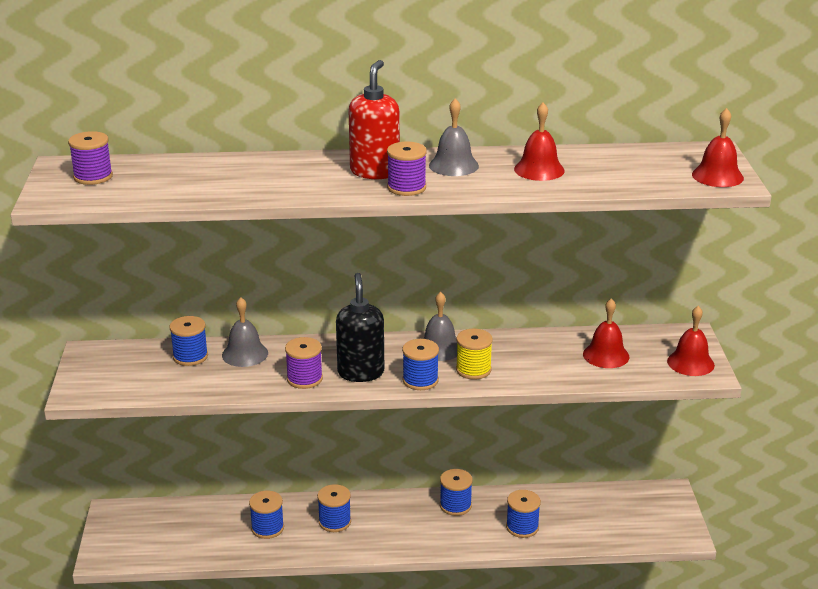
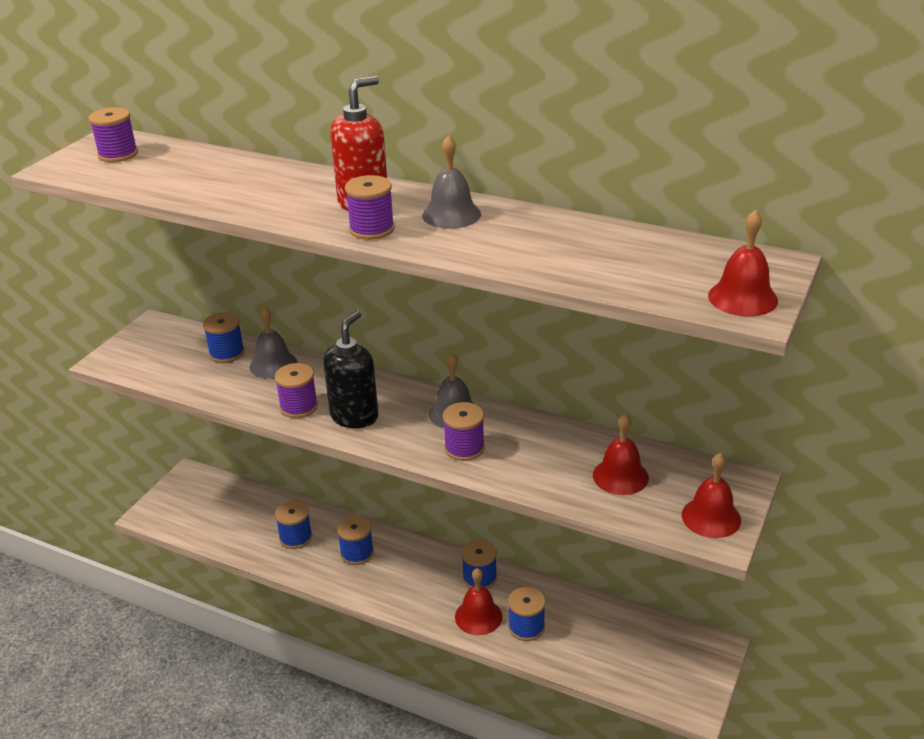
camera: 30 degrees right, 5 degrees up
blue spool [402,339,439,390] -> none
yellow spool [456,329,493,380] -> purple spool [443,402,485,461]
red bell [514,103,565,181] -> red bell moved to [455,568,502,635]

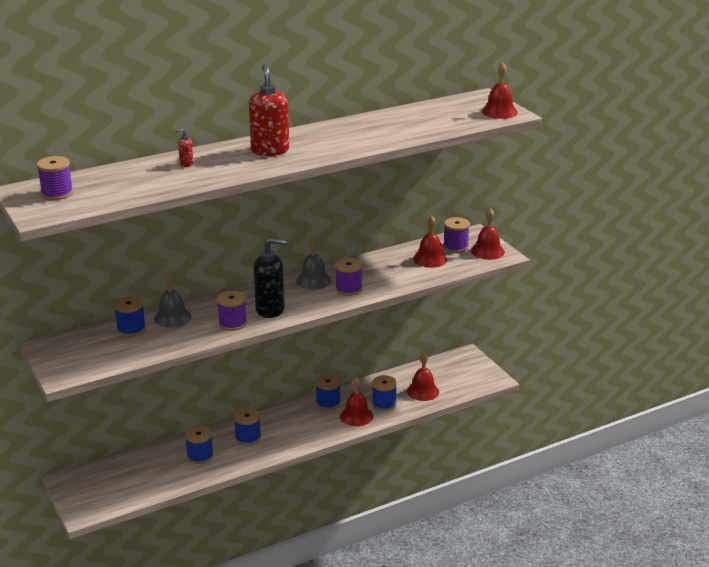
camera: 55 degrees left, 5 degrees down
black soap dispenser [323,311,379,428] -> black soap dispenser turned 120 degrees clockwise [253,237,287,318]
purple spool [345,175,395,240] -> purple spool moved to [443,217,470,253]
grey bell [422,135,481,229] -> none
none -> red soap dispenser [175,129,193,167]
none -> red bell [407,353,439,401]

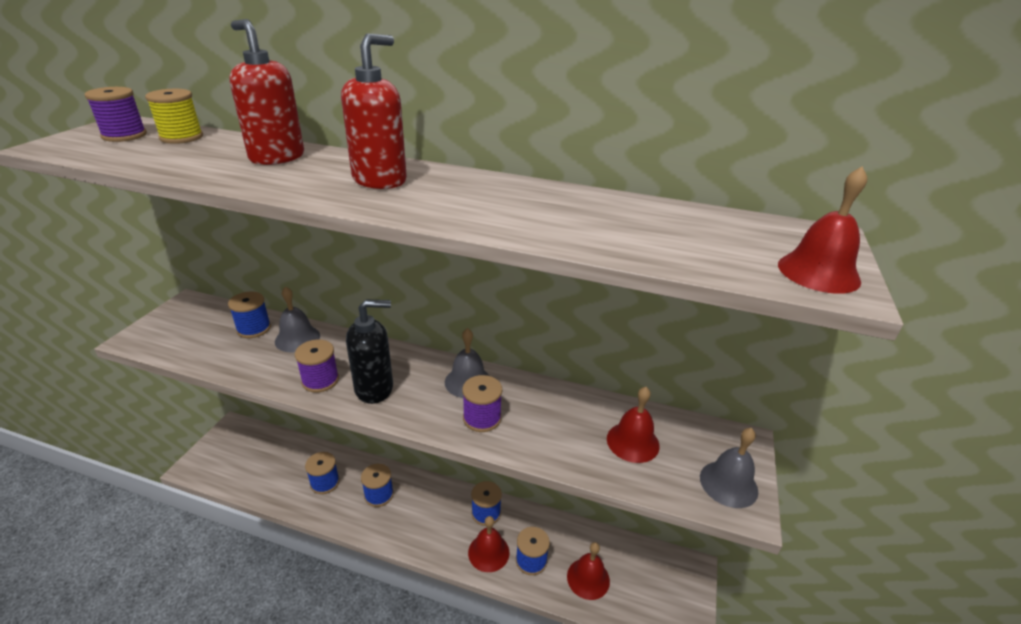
camera: 45 degrees right, 5 degrees up
red soap dispenser [175,129,193,167] -> red soap dispenser [229,19,304,165], size x2.31
black soap dispenser [253,237,287,318] -> black soap dispenser turned 60 degrees counterclockwise [346,299,393,404]
purple spool [443,217,470,253] -> none
red bell [471,208,505,260] -> grey bell [700,428,758,508]
none -> yellow spool [145,89,203,144]

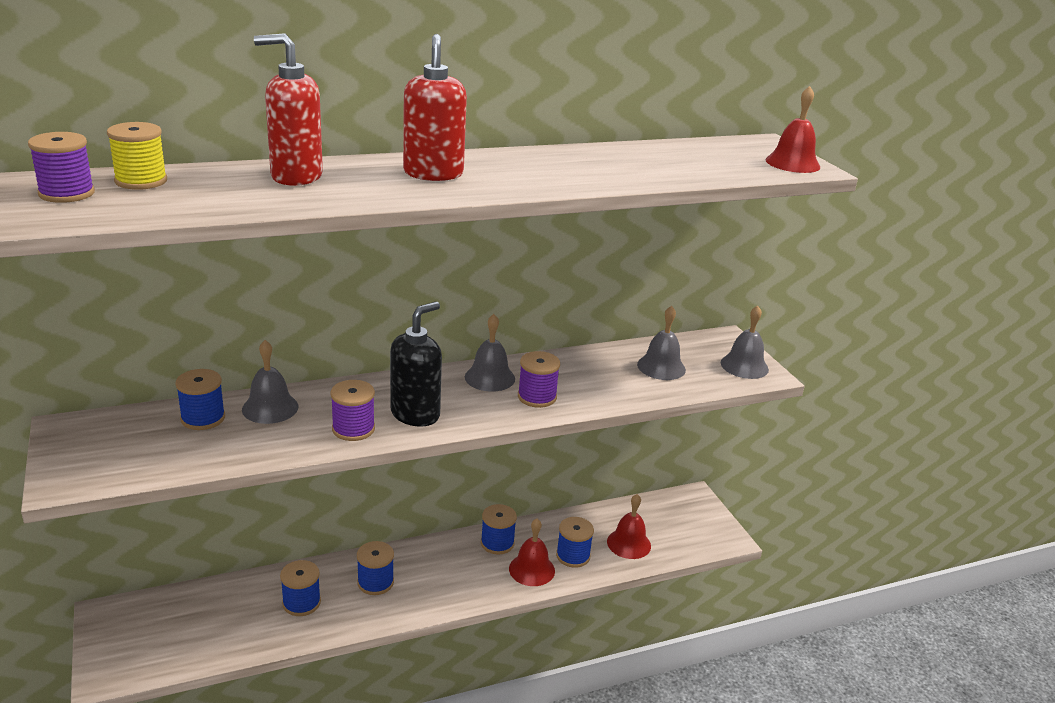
camera: 40 degrees left, 5 degrees down
red bell [607,387,660,463] -> grey bell [637,306,686,380]

